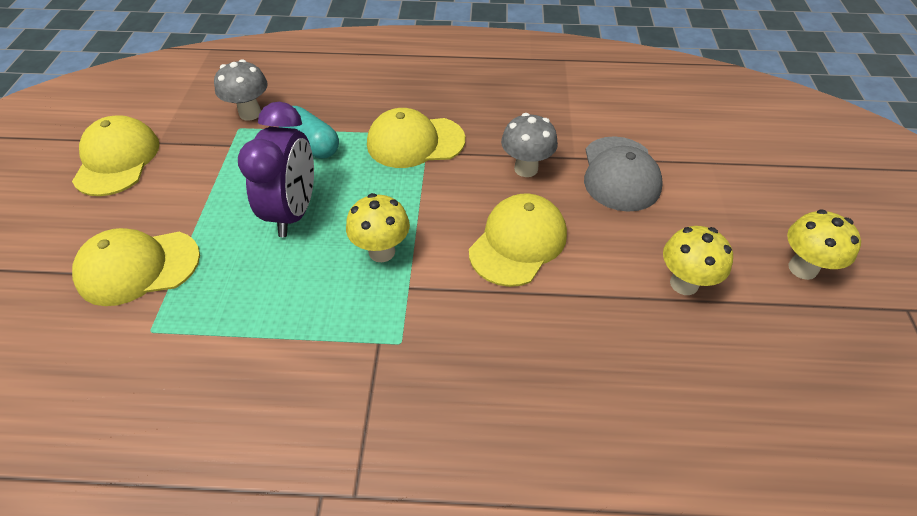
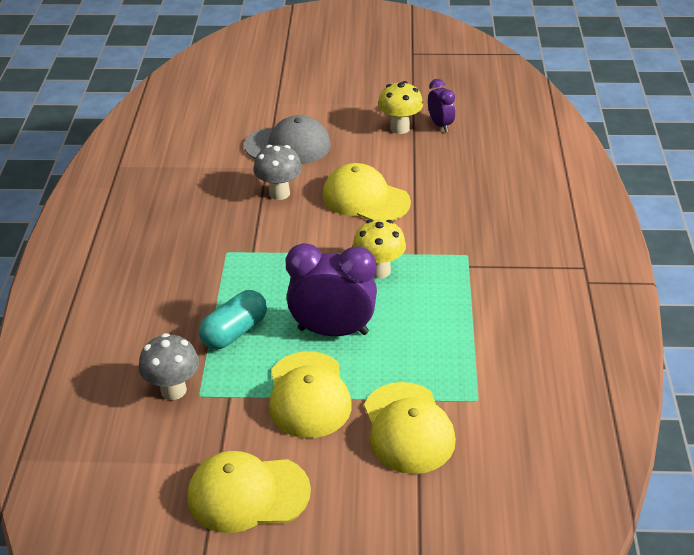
camera: 90 degrees left, 10 degrees down
yellow cap [367,108,465,168] -> yellow cap moved to [269,351,352,438]
yellow mushroom [787,209,861,280] -> none
none -> purple clock [428,79,455,132]

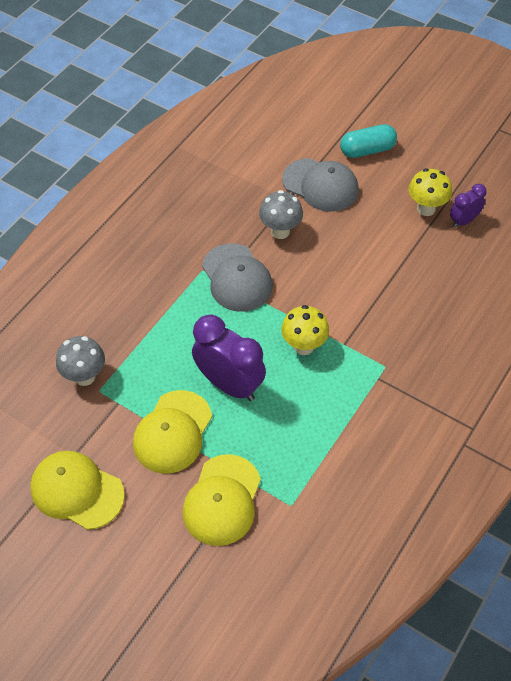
camera: 30 degrees right, 15 degrees up
turquoise capsule [199,290,267,349] -> turquoise capsule moved to [340,124,397,158]
yellow cap [322,163,411,221] -> none
purple clock [428,79,455,132] -> purple clock turned 135 degrees counterclockwise [450,184,487,228]
none -> grey cap [202,243,273,312]

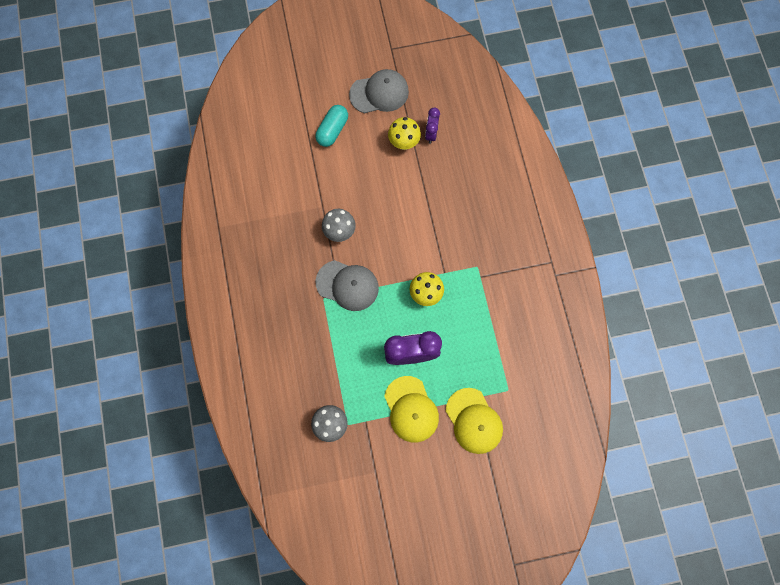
camera: 45 degrees left, 20 degrees up
yellow cap [30,451,125,530] -> none
grey cap [282,158,359,212] -> grey cap moved to [349,69,409,113]

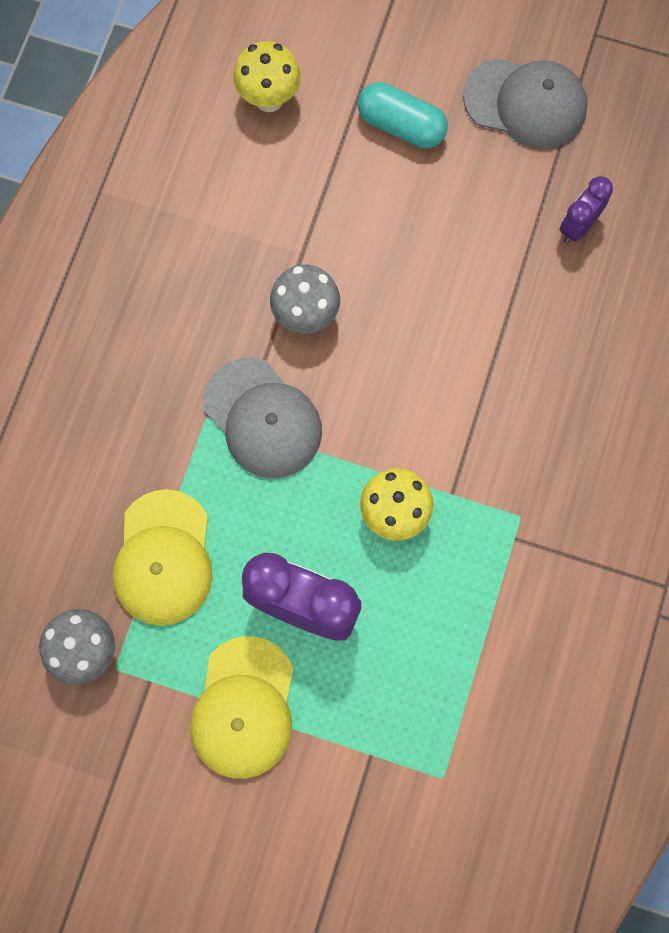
camera: 30 degrees right, 0 degrees up
turquoise capsule [315,105,348,147] -> turquoise capsule turned 60 degrees clockwise [358,82,448,148]
yellow mushroom [388,117,421,150] -> yellow mushroom moved to [233,41,301,112]
yellow cap [446,388,503,454] -> yellow cap moved to [113,489,213,626]

